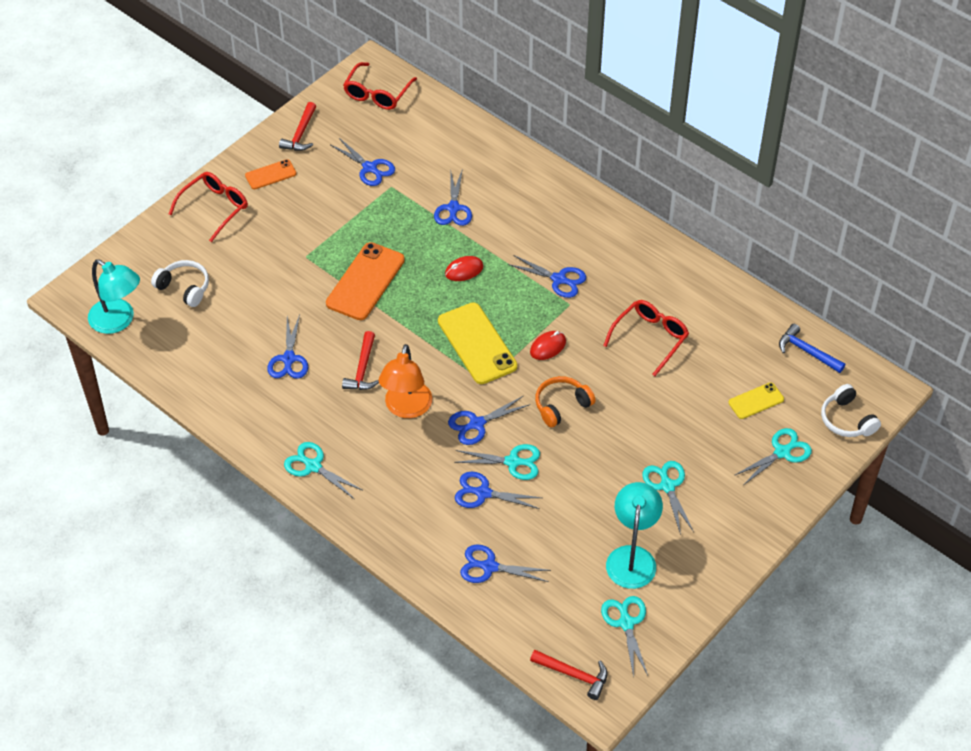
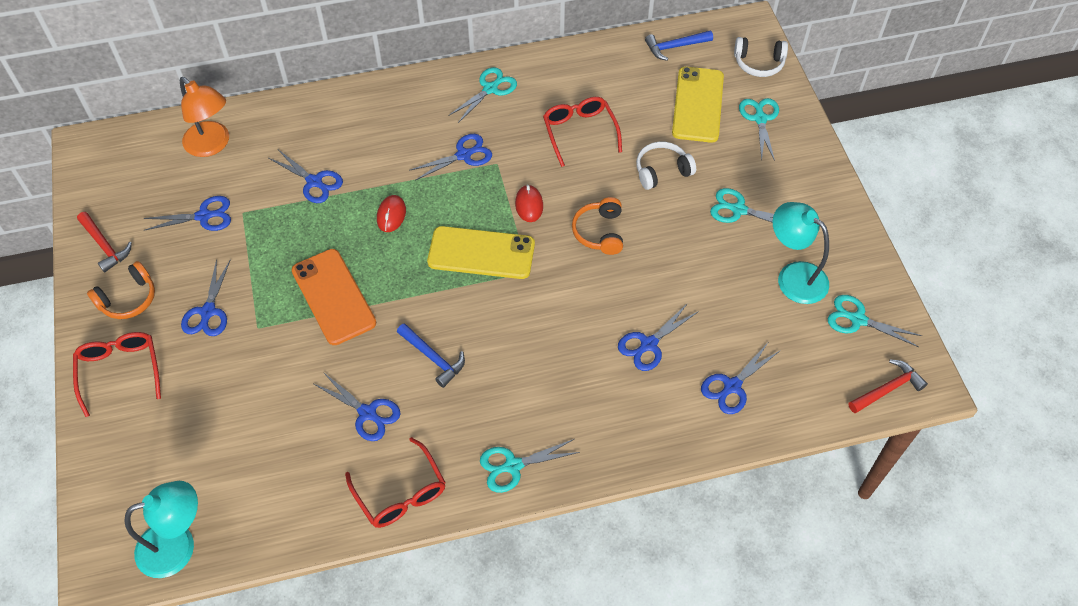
camera: 55 degrees left, 5 degrees up
white headphones [151,260,209,307] -> white headphones moved to [636,142,696,190]
orange phone [245,159,296,189] -> orange headphones [87,261,155,319]
red hammer [342,331,379,390] -> blue hammer [397,323,465,388]
red glasses [343,62,417,110] -> red glasses moved to [345,437,446,528]
orange lamp [379,344,432,418] -> orange lamp moved to [180,77,229,157]
blue scissors [448,396,530,445] -> blue scissors moved to [181,259,230,336]
turquoise scissors [454,444,540,480] -> turquoise scissors moved to [448,67,517,123]
yellow phone [728,382,784,419] -> yellow phone [672,67,724,143], size x1.85

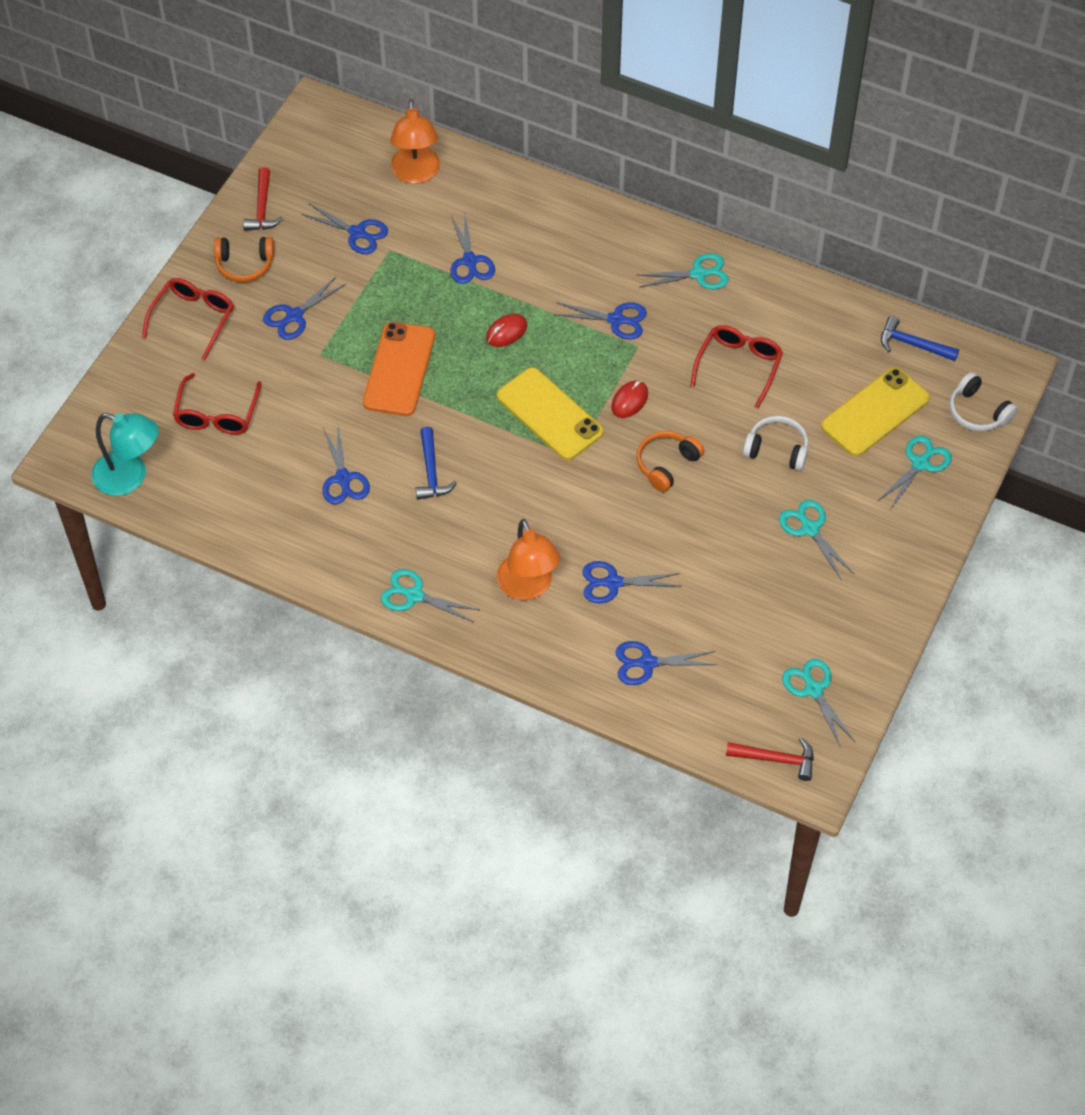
camera: 40 degrees right, 0 degrees up
red glasses [345,437,446,528] -> red glasses moved to [173,373,262,435]
turquoise lamp [773,202,829,304] -> none
none -> orange lamp [497,519,560,600]

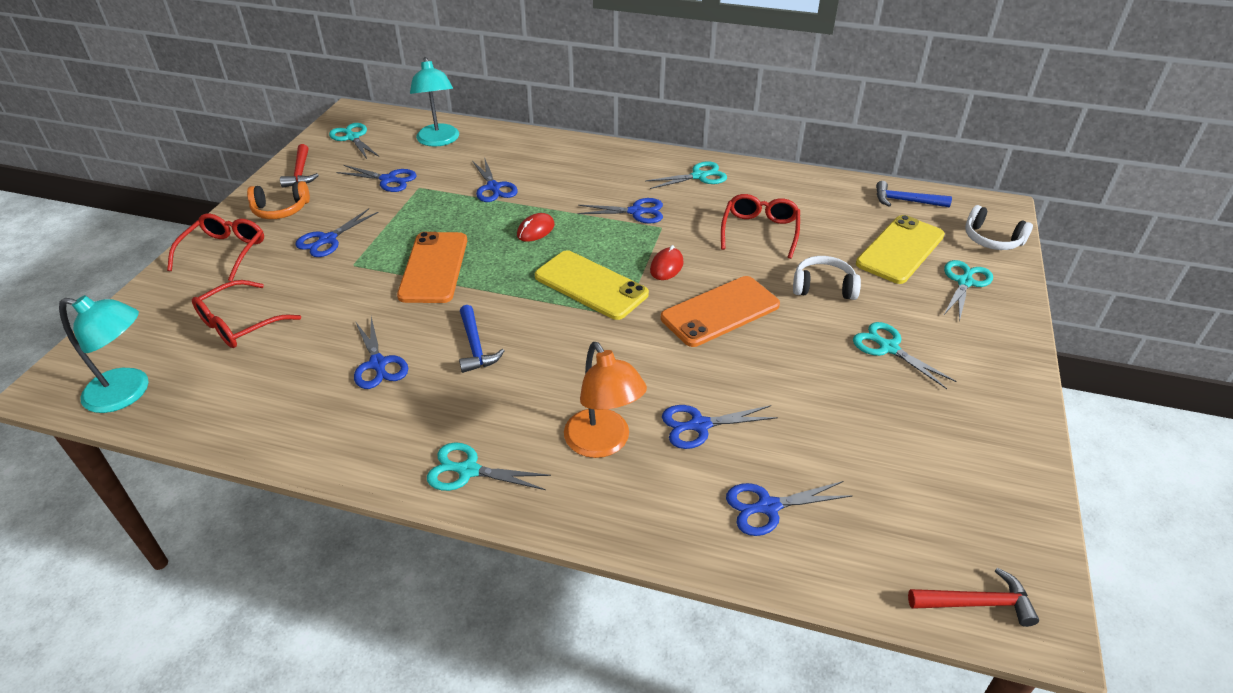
camera: 10 degrees left, 15 degrees down
red glasses [173,373,262,435] -> red glasses turned 45 degrees clockwise [192,280,301,348]
orange lamp [390,100,440,184] -> turquoise lamp [410,57,459,147]
orange headphones [636,431,704,492] -> orange phone [661,276,780,347]
turquoise scissors [782,659,855,747] -> turquoise scissors moved to [329,123,379,159]

